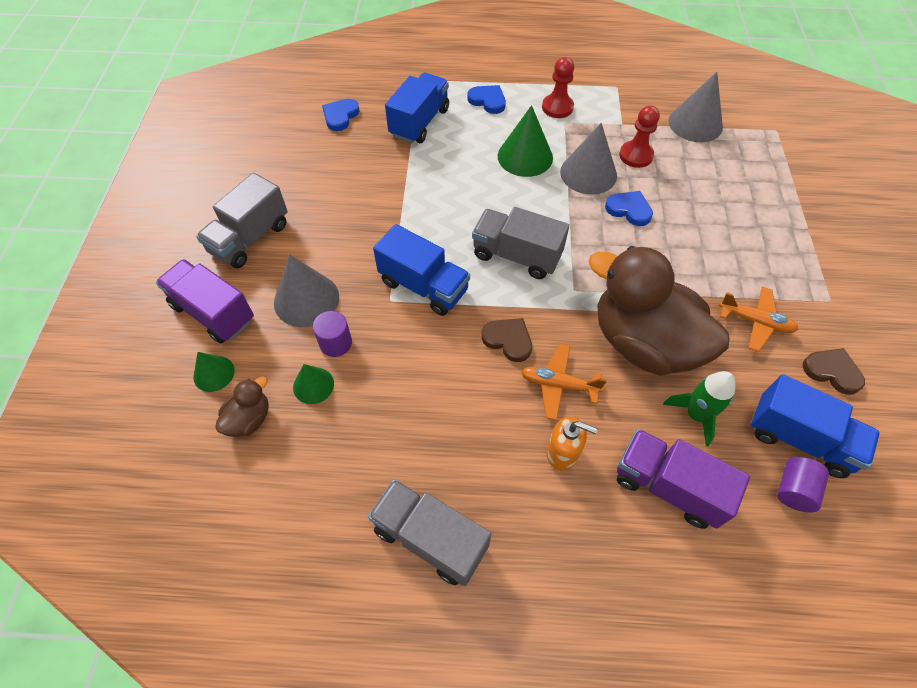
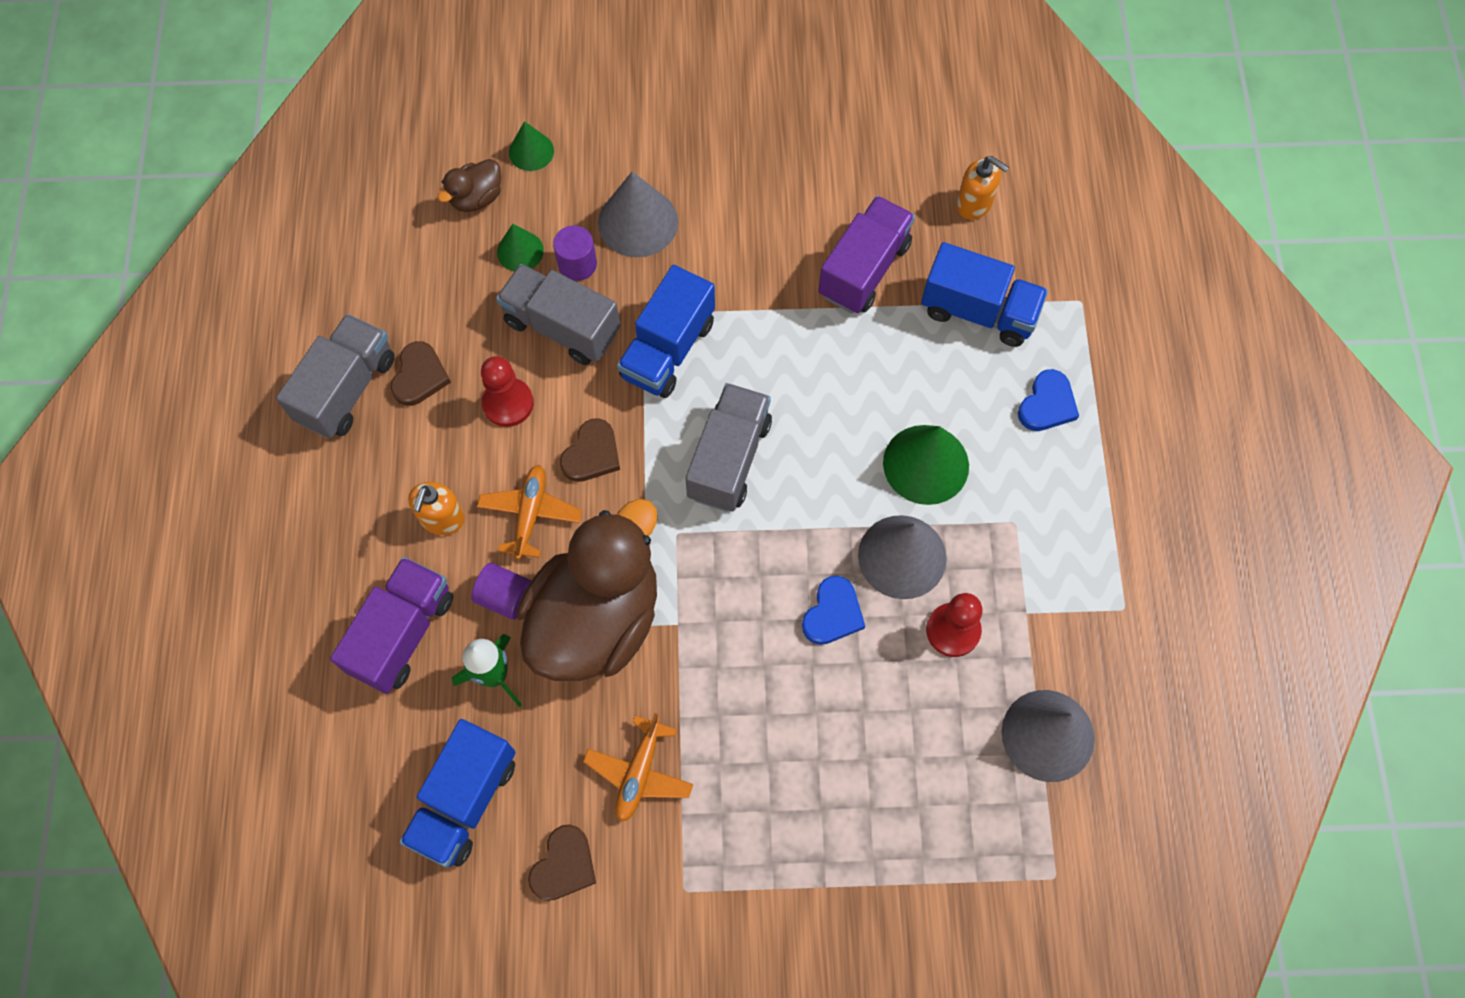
camera: 85 degrees right, 10 degrees up
purple truck [156,259,254,343] -> purple truck moved to [818,196,915,313]
grey truck [196,173,288,268] -> grey truck moved to [496,264,620,365]
brown duck [215,376,269,437] -> brown duck turned 105 degrees clockwise [437,159,501,212]
blue heart [322,99,360,131] -> orange soap dispenser [956,156,1009,220]
red pawn [542,57,574,118] -> red pawn moved to [481,356,534,427]
purple cylinder [777,457,829,513] -> purple cylinder moved to [471,563,531,620]
none -> brown heart [390,341,451,406]

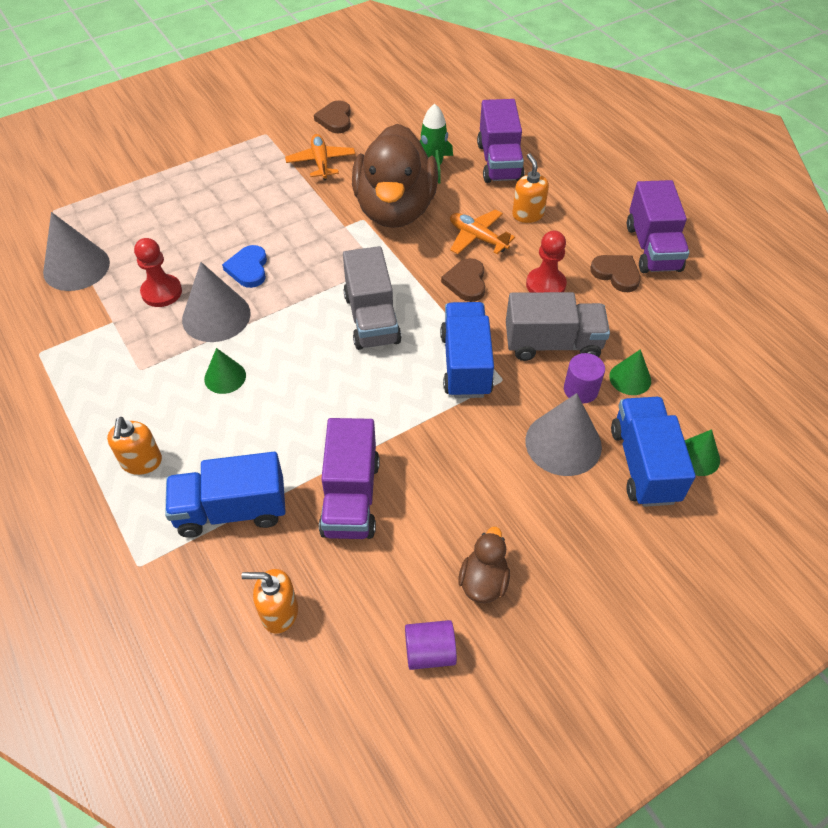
camera: 150 degrees right, 15 degrees down
grey truck [276,314,395,439] -> purple truck [627,180,690,273]
brown heart [390,341,451,406] -> brown heart turned 150 degrees clockwise [590,255,641,292]
blue truck [399,719,516,868] -> blue truck moved to [611,397,696,507]
brown duck [437,159,501,212] -> brown duck moved to [458,527,510,603]
purple cylinder [471,563,531,620] -> purple cylinder moved to [405,620,457,670]
orange plane [477,465,582,560] -> orange plane turned 150 degrees clockwise [450,209,515,254]
green cone [883,425,969,505] -> green cone [204,348,246,394], size x0.58
blue heart [1018,369,1079,431] -> orange soap dispenser [107,417,162,475]

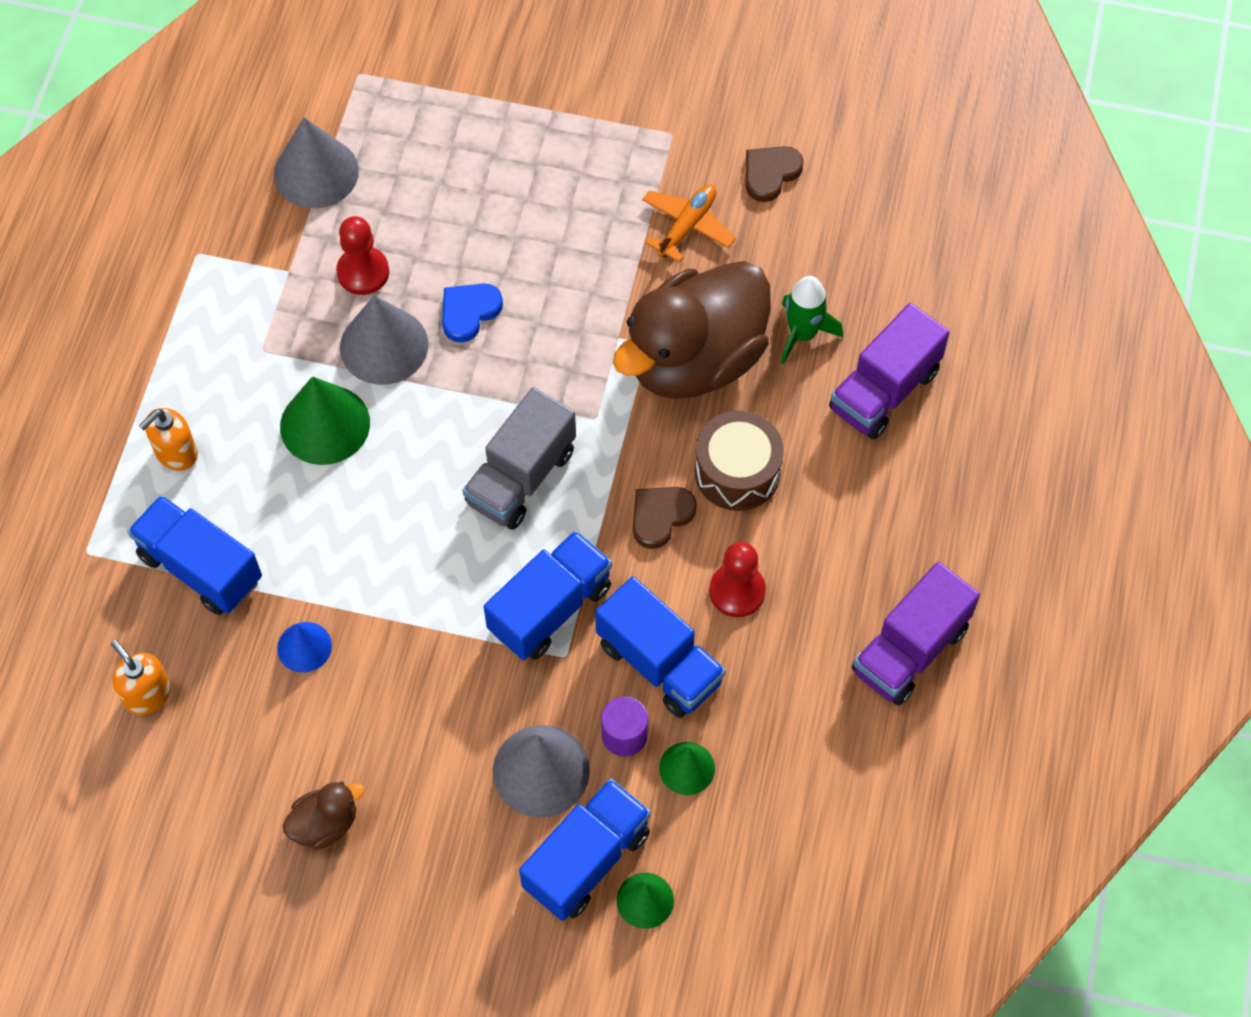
camera: 45 degrees right, 10 degrees up
green cone [204,348,246,394] -> green cone [280,376,370,465], size x1.73
purple truck [319,418,380,539] -> blue cone [277,622,332,673]
purple cylinder [405,620,457,670] -> none
orange plane [450,209,515,254] -> brown drum [694,411,784,511]
grey truck [506,292,610,361] -> blue truck [595,576,726,718]
orange soap dispenser [512,153,549,223] -> none
brown heart [590,255,641,292] -> none

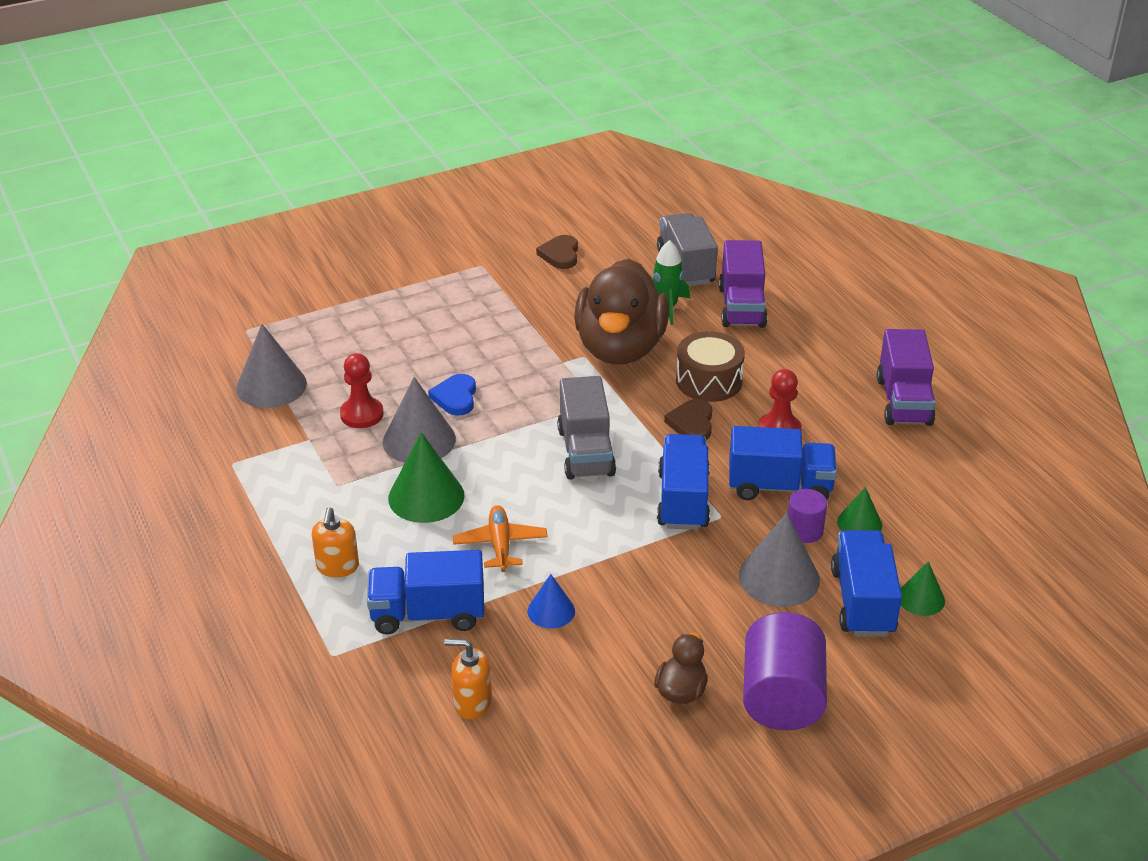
camera: 40 degrees left, 25 degrees down
orange plane [642,184,736,263] -> orange plane moved to [453,505,548,572]
none -> grey truck [657,213,718,286]
none -> purple cylinder [743,612,827,730]

